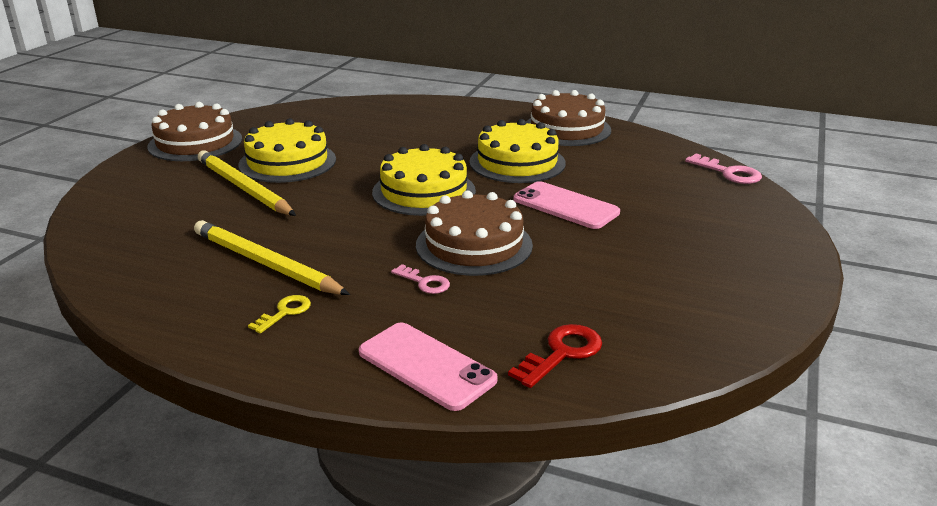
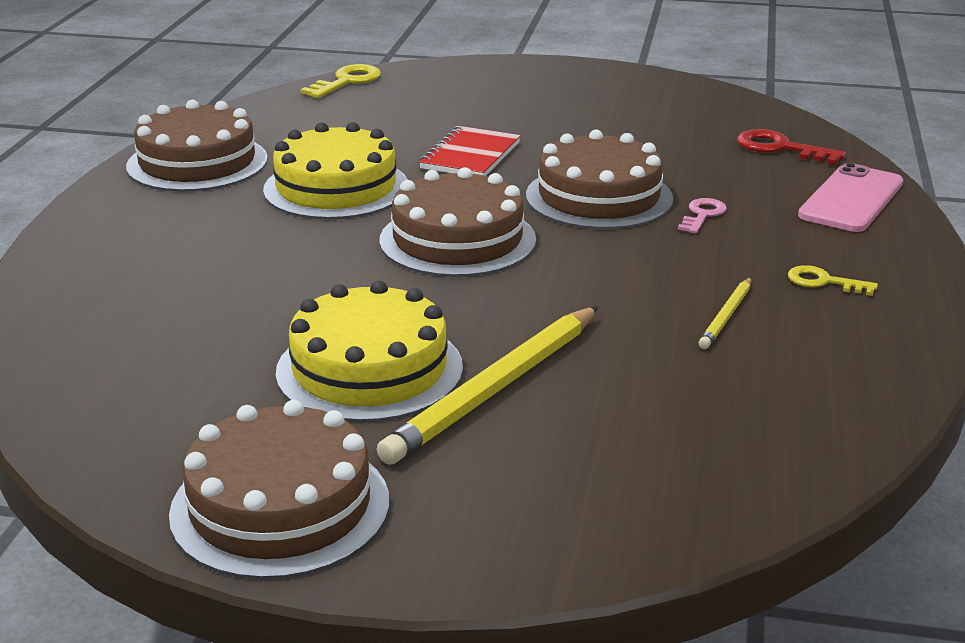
camera: 100 degrees left, 0 degrees up
yellow pencil [194,220,350,295] -> yellow pencil [698,277,751,349], size x0.48
yellow cake [372,144,476,216] -> brown cake [380,167,536,277]
pink phone [514,181,620,229] -> red notebook [419,126,521,176]
pink key [685,153,762,184] -> yellow key [300,64,381,98]

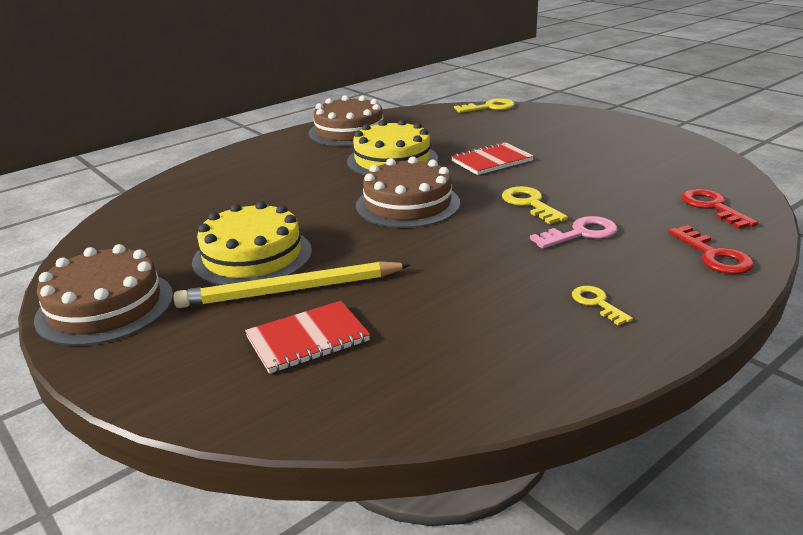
camera: 40 degrees right, 0 degrees up
brown cake [526,130,673,229] -> yellow key [502,186,568,224]
pink key [678,198,727,234] -> pink key [530,216,618,249], size x1.52
yellow pencil [698,277,751,349] -> none
pink phone [798,163,903,232] -> red key [668,225,754,274]
none -> red notebook [245,301,370,374]

